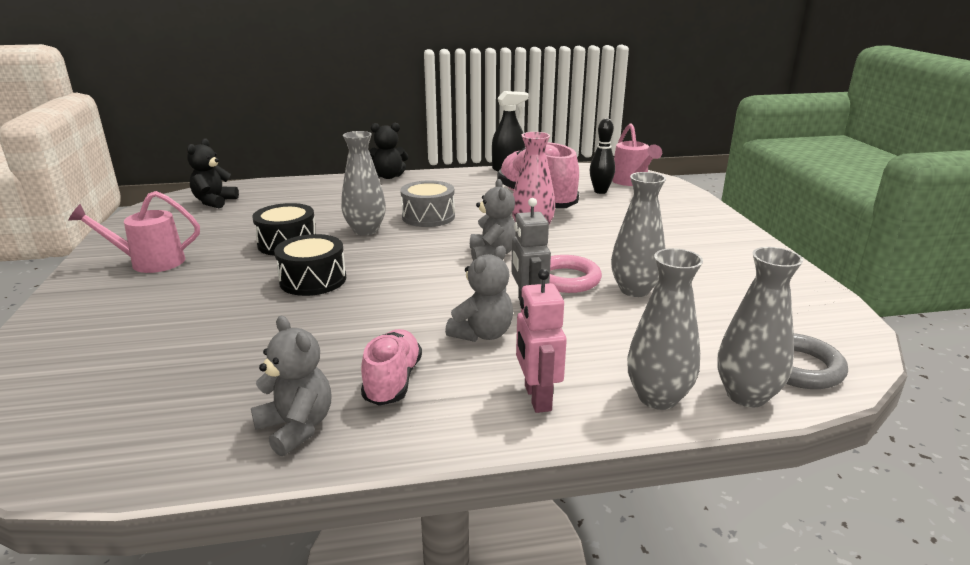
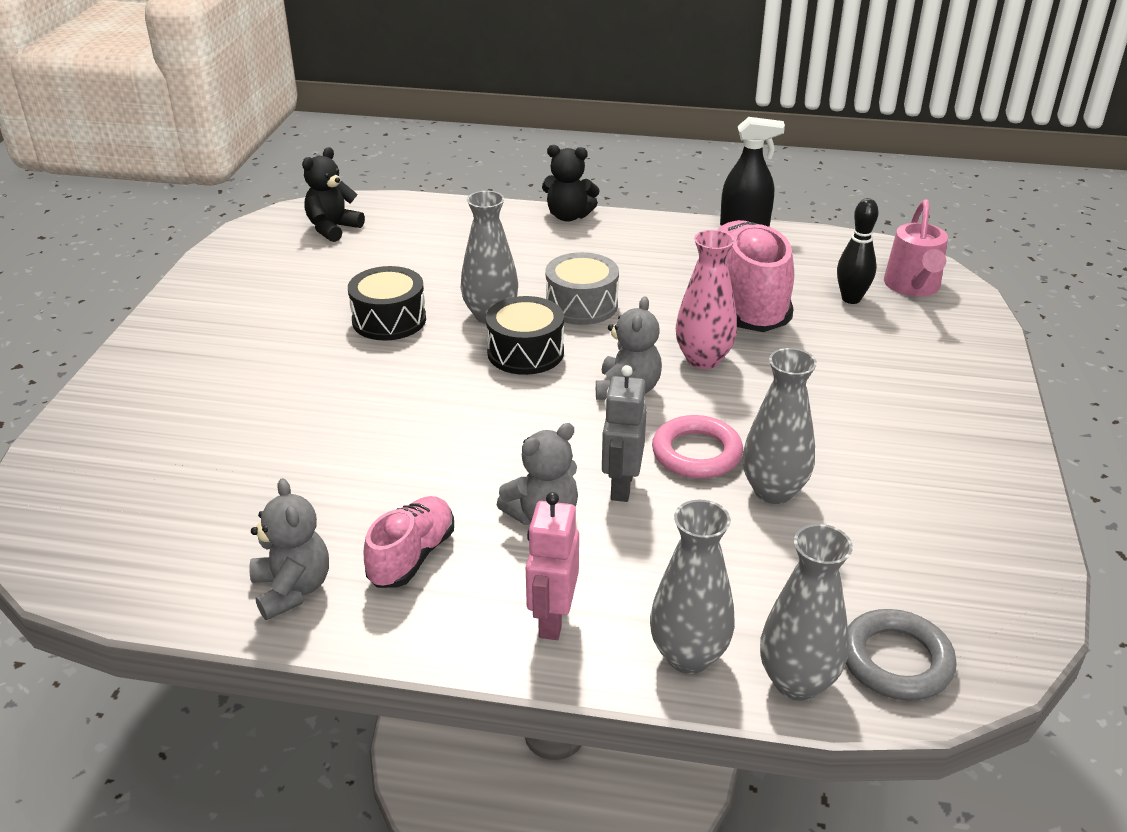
camera: 20 degrees right, 10 degrees up
pink watering can [68,191,200,273] -> none
black drum [274,234,346,296] -> black drum moved to [486,296,564,375]

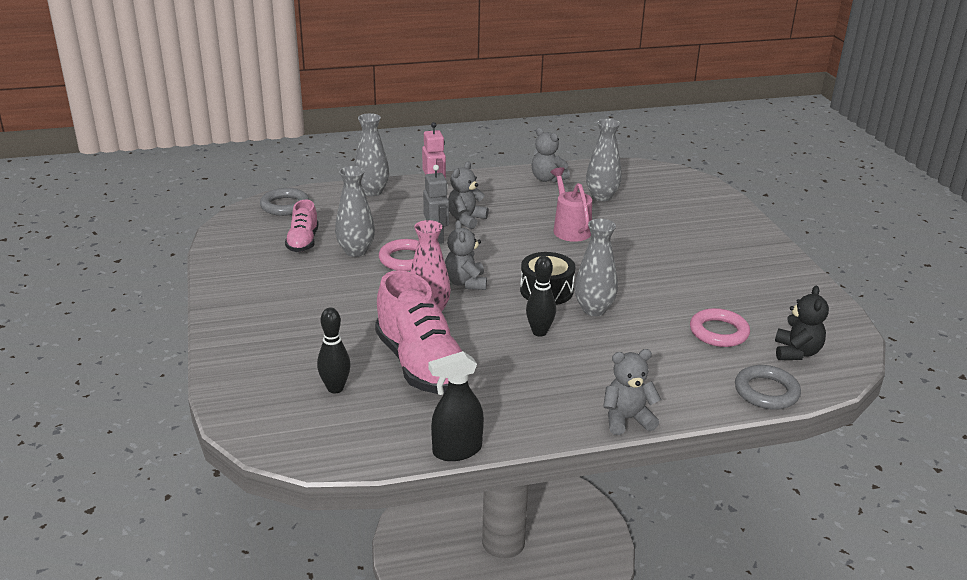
camera: 155 degrees right, 5 degrees down
black drum [348,266,426,341] -> none
pink shoe [364,496,454,588] -> pink shoe moved to [285,200,319,252]
black teddy bear [542,145,600,222] -> grey teddy bear [603,349,661,435]
grey drum [546,252,619,325] -> black bowling pin [526,256,556,336]
grey vase [760,524,853,701] -> grey vase moved to [586,118,622,201]
pink watering can [884,199,948,297] -> pink watering can moved to [550,167,592,242]
none -> pink ring [690,308,750,347]
none -> grey ring [735,365,801,410]

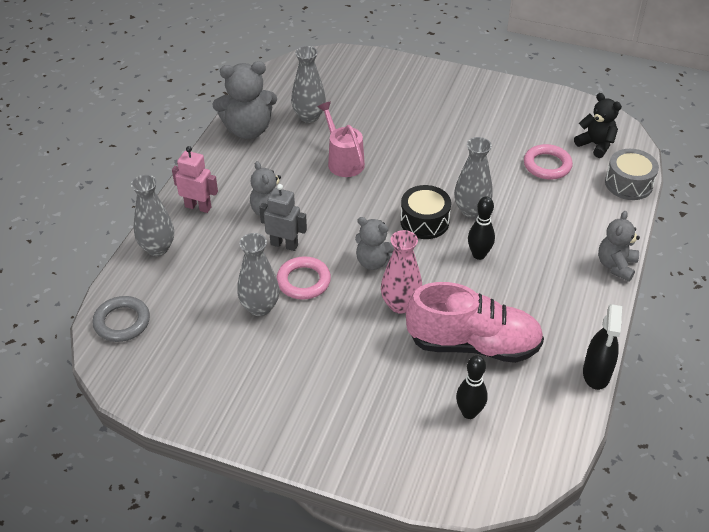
camera: 55 degrees left, 15 degrees up
pink shoe [285,200,319,252] -> none
grey teddy bear [531,127,570,182] -> grey teddy bear [212,61,277,139], size x1.57
pink watering can [550,167,592,242] -> pink watering can turned 45 degrees clockwise [318,102,365,177]
grey ring [735,365,801,410] -> grey drum [605,149,659,200]

